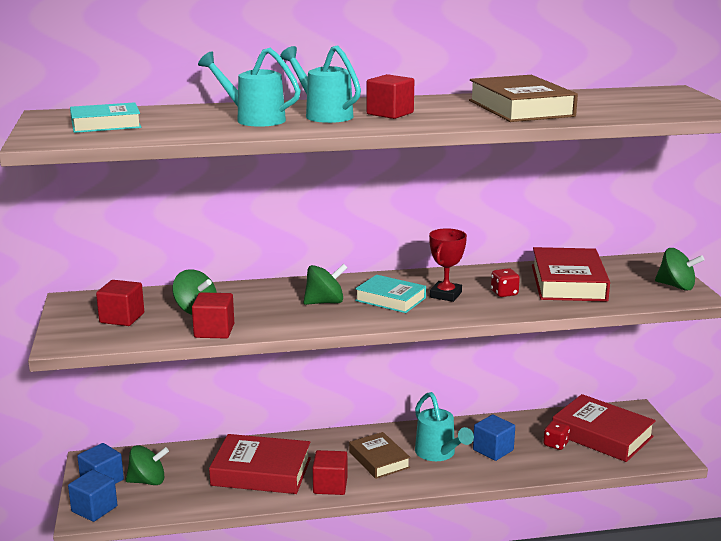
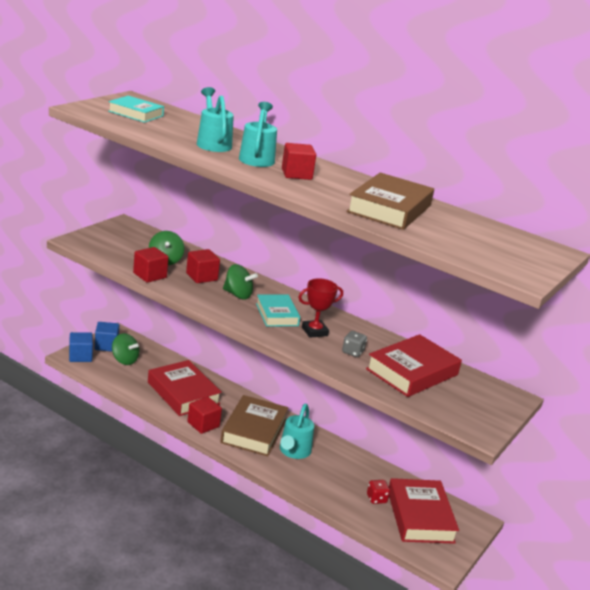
camera: 40 degrees right, 5 degrees up
red cube [96,280,144,326] -> red cube moved to [186,249,220,283]
brown book [349,432,410,479] -> brown book [220,395,289,457], size x1.58
blue cube [473,415,515,461] -> none
red dice [491,268,520,297] -> grey dice [342,331,367,357]
green spinning top [655,248,705,291] -> none

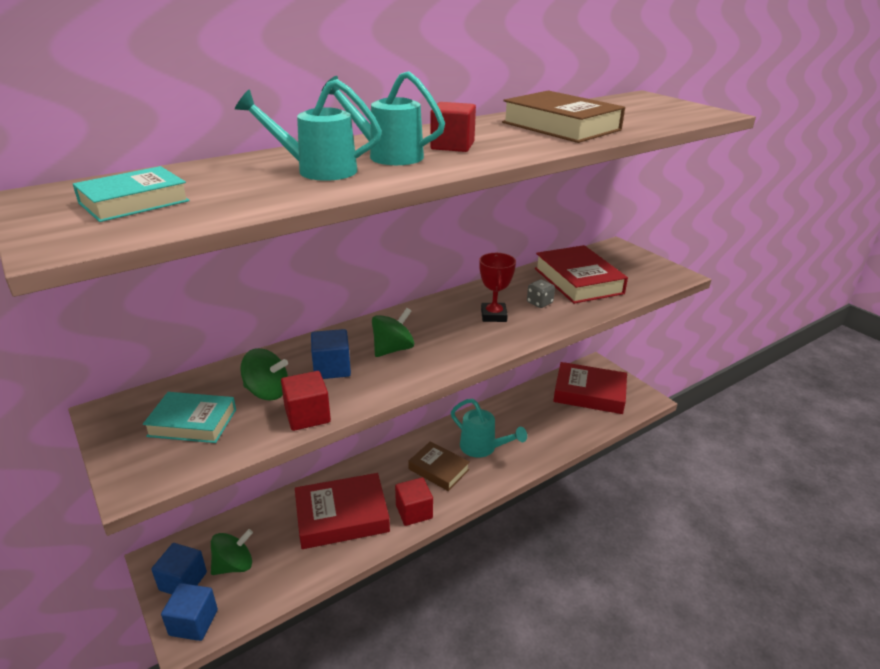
camera: 65 degrees left, 5 degrees up
red cube [186,249,220,283] -> blue cube [311,329,351,379]
brown book [220,395,289,457] -> brown book [408,441,470,491], size x0.63
turquoise book [256,295,300,327] -> turquoise book moved to [143,392,236,443]
red dice [367,480,390,504] -> none

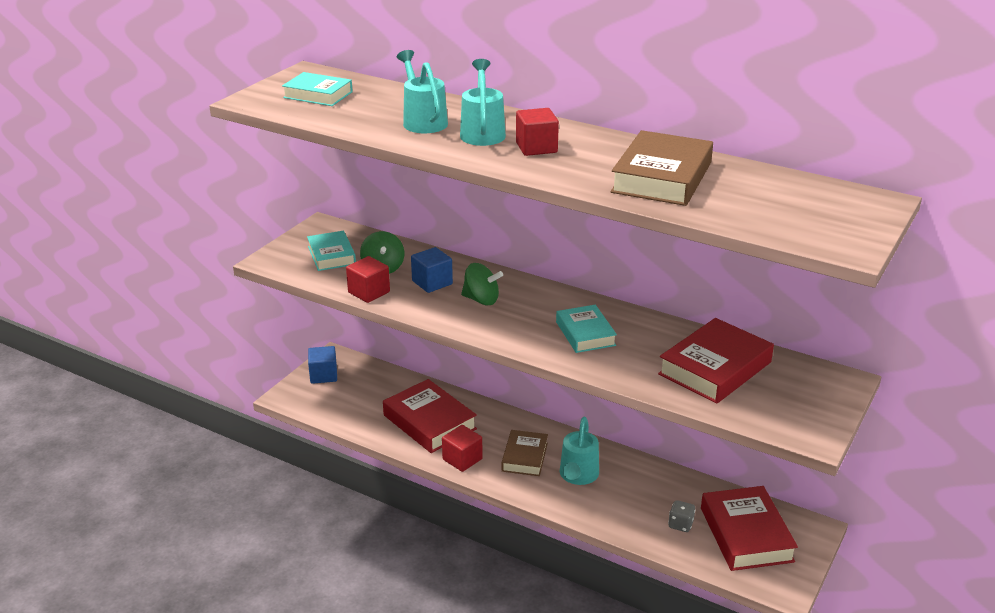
camera: 65 degrees right, 0 degrees up
blue cube [161,583,218,641] -> none
green spinning top [211,529,253,575] -> none
red trophy [479,253,516,322] -> turquoise book [556,305,617,353]
grey dice [527,280,555,308] -> grey dice moved to [668,500,695,532]

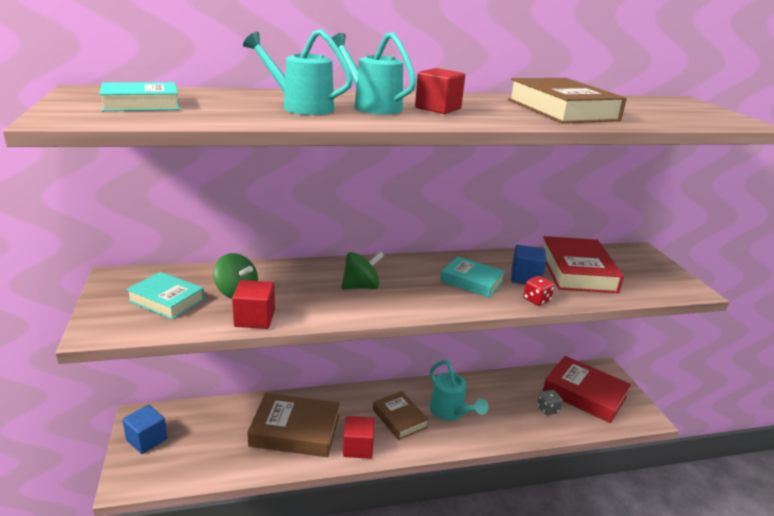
camera: 45 degrees left, 5 degrees down
red book [383,379,477,453] -> brown book [247,393,340,457]
blue cube [411,247,453,293] -> blue cube moved to [511,245,546,284]
none -> red dice [523,276,554,306]

